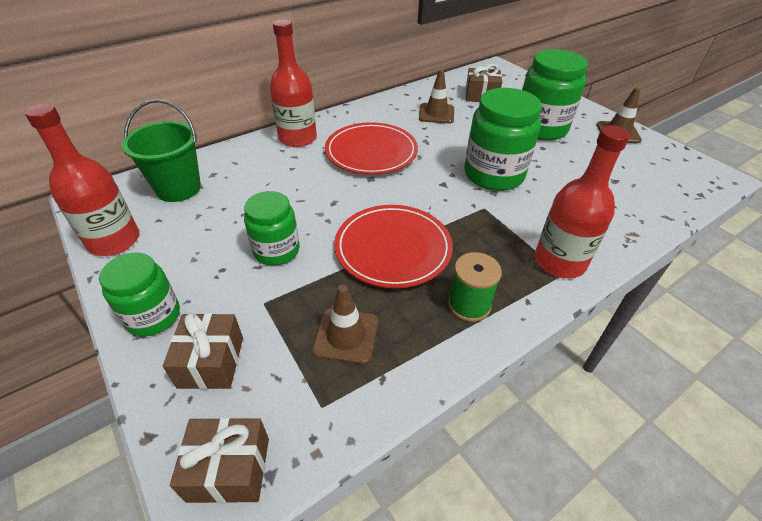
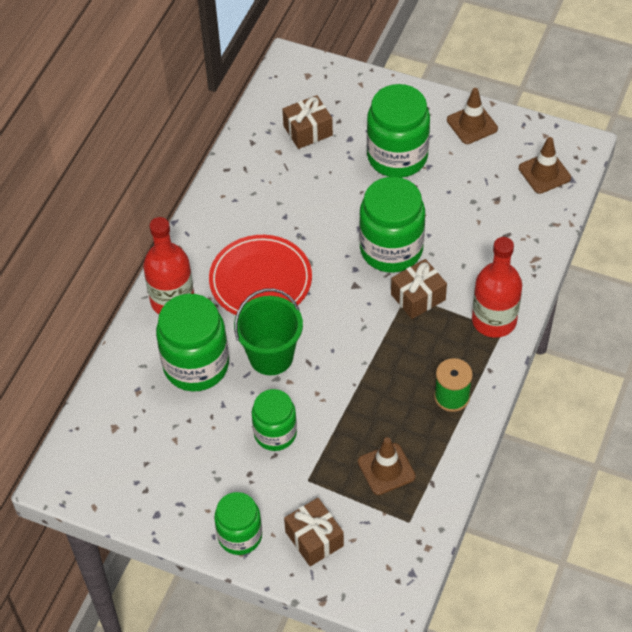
camera: 30 degrees left, 10 degrees up
red bottle [25,104,139,256] -> none
green bucket [122,99,201,202] -> green bucket moved to [234,288,303,375]
brown gift [170,417,269,503] -> brown gift moved to [391,259,447,319]
red plate [334,205,453,288] -> none
brown traffic cone [419,69,454,123] -> brown traffic cone moved to [519,137,571,194]
none -> green jar [156,294,229,391]

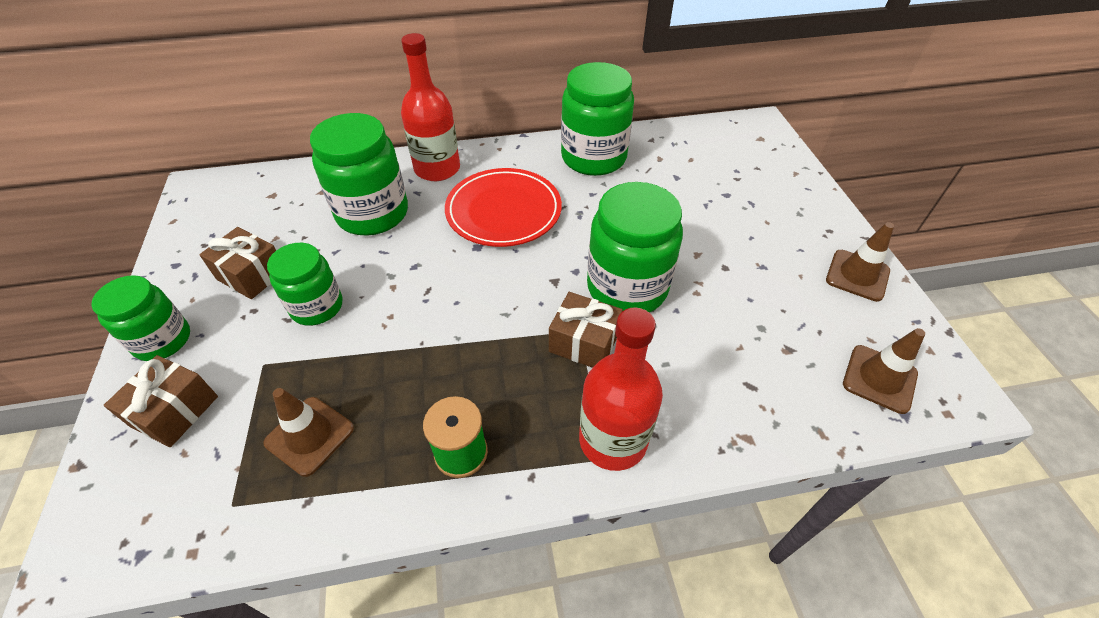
camera: 55 degrees right, 5 degrees down
green bucket [234,288,303,375] -> none
brown gift [282,95,333,149] -> brown gift moved to [199,227,276,299]
green jar [367,84,430,178] -> green jar moved to [561,62,634,176]

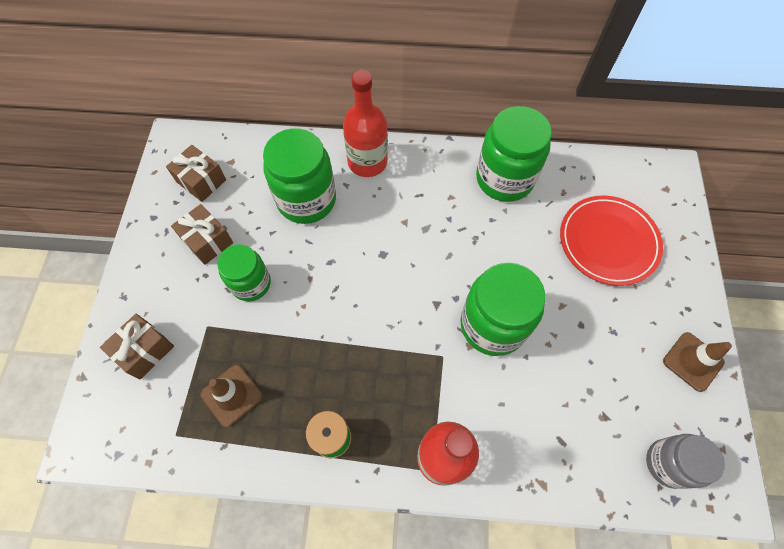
camera: 15 degrees right, 15 degrees up
green jar [91,275,190,361] -> none
red plate [445,168,562,247] -> red plate moved to [560,196,663,286]
brown gift [549,292,623,368] -> brown gift moved to [166,145,226,202]
brown traffic cone [843,328,925,414] -> grey jar [646,434,725,489]

